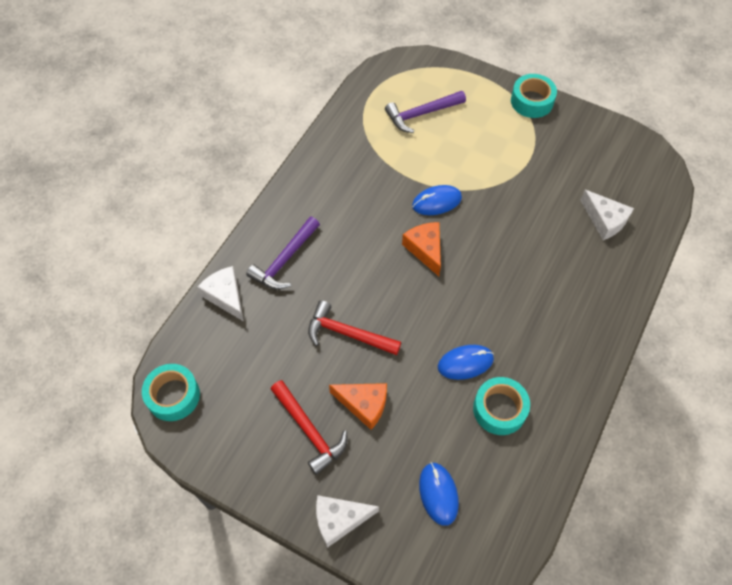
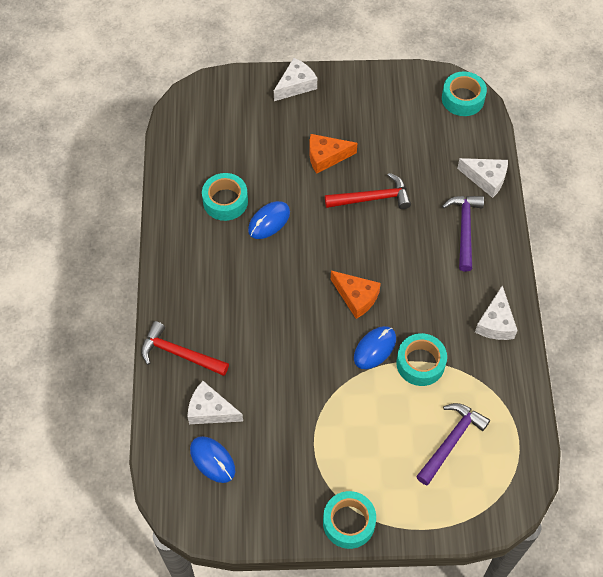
camera: 150 degrees right, 0 degrees up
red hammer [271,380,347,475] -> red hammer moved to [141,321,229,376]
blue mouse [419,462,459,526] -> blue mouse moved to [190,436,235,483]
none -> turquoise tape [396,333,447,386]
none -> white cheese [475,286,518,340]

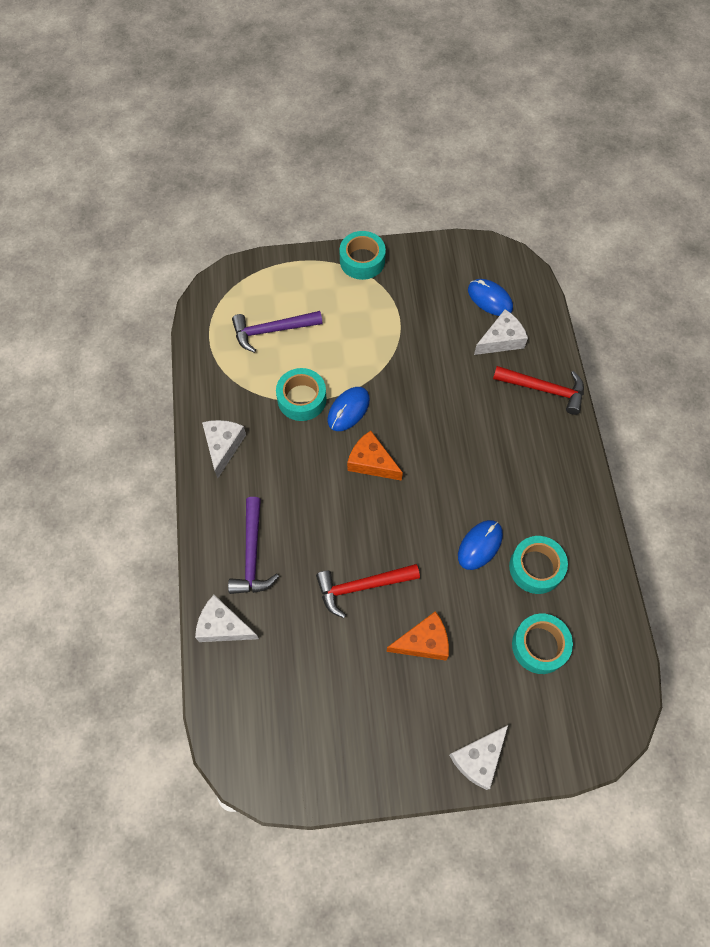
camera: 175 degrees right, 5 degrees up
white cheese [188,381,243,424] -> white cheese turned 45 degrees counterclockwise [474,309,528,355]
purple hammer [416,403,490,485] -> purple hammer turned 45 degrees clockwise [232,311,323,353]
turquoise tape [442,71,487,116] -> turquoise tape moved to [512,614,573,674]

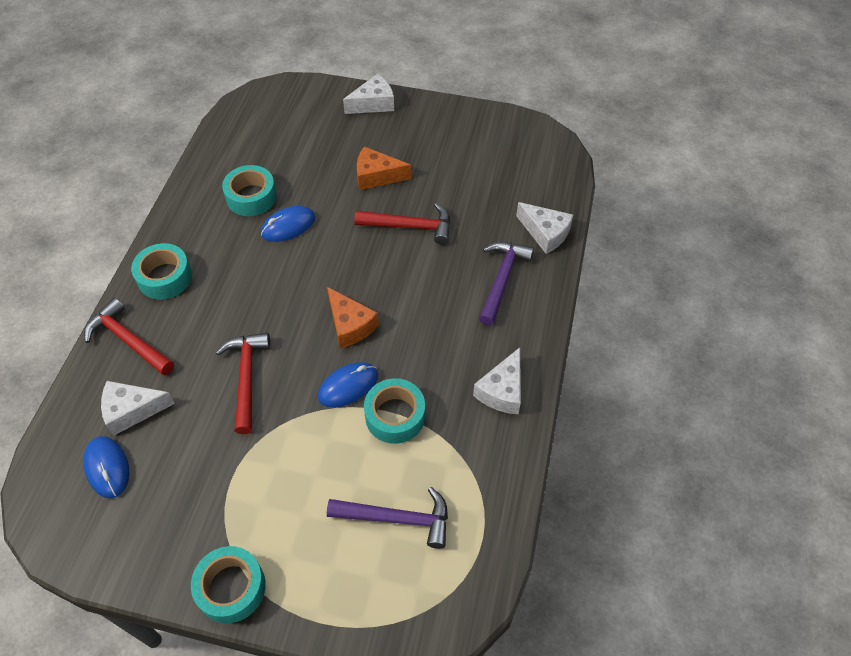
camera: 160 degrees left, 10 degrees down
turquoise tape [512,614,573,674] -> turquoise tape moved to [131,243,192,299]
none -> red hammer [216,332,270,434]

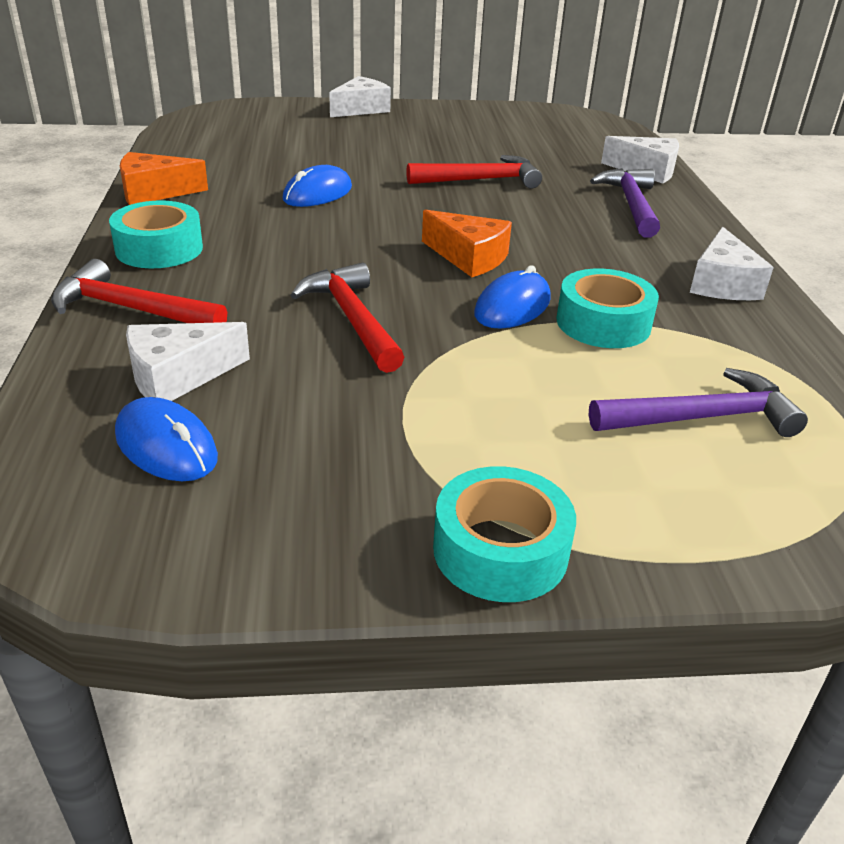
camera: 20 degrees left, 20 degrees down
turquoise tape [222,165,277,216] -> none
orange cheese [357,146,411,190] -> orange cheese moved to [120,152,208,205]

